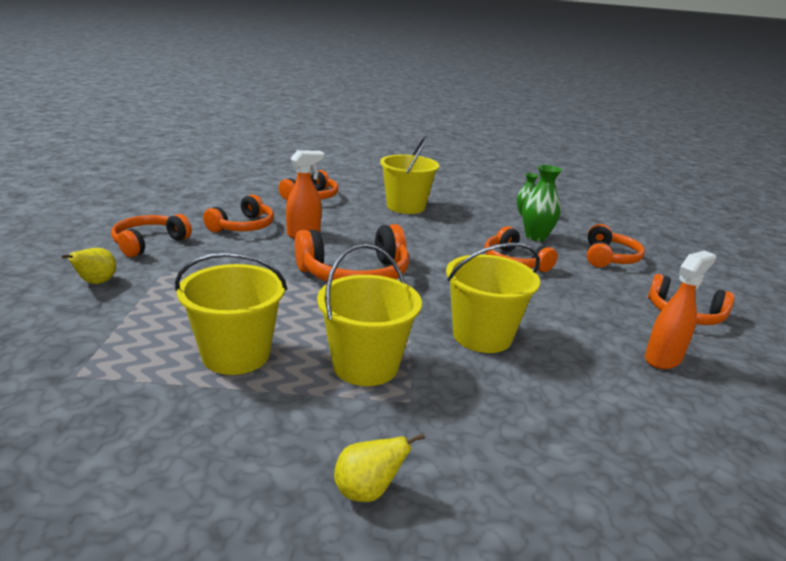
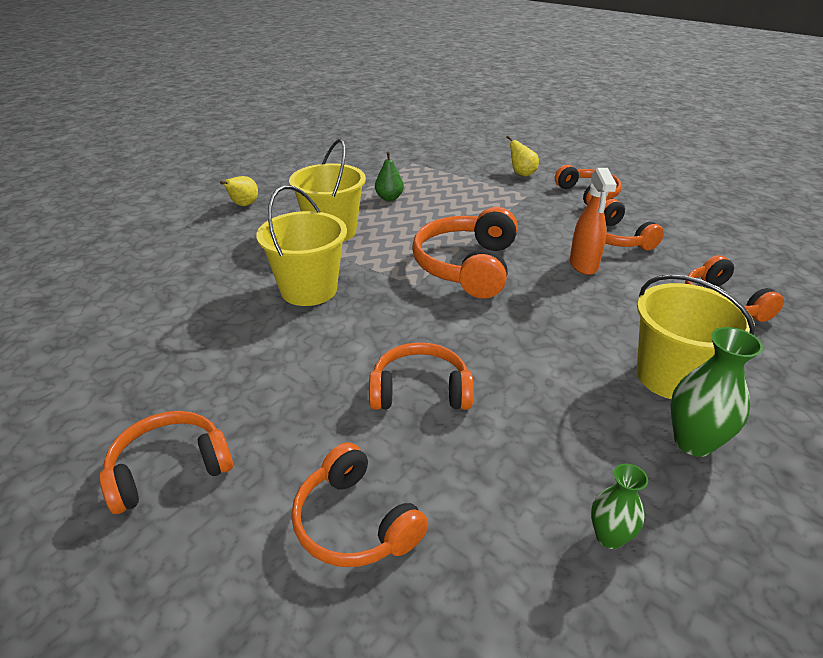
camera: 125 degrees right, 10 degrees up
yellow bucket [175,252,287,375] -> green pear [375,152,404,201]
green vase [522,165,562,241] -> green vase moved to [670,327,763,457]
orange spray bottle [645,251,716,369] -> none

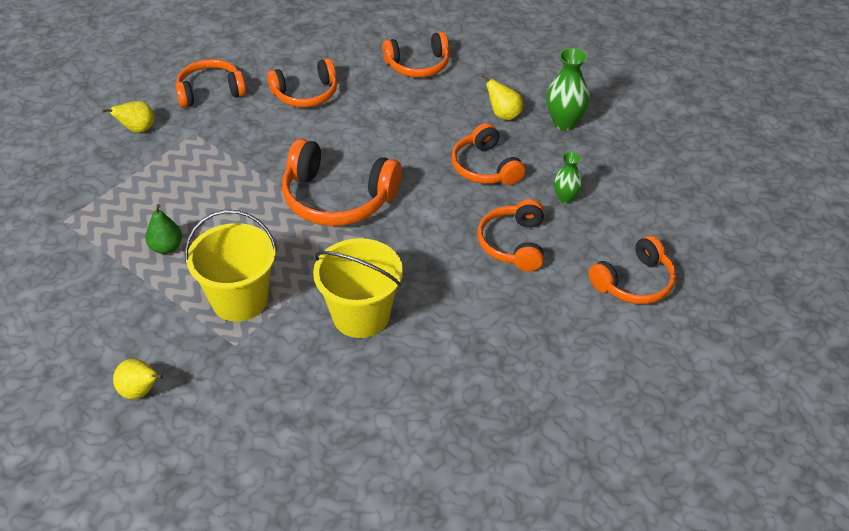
camera: 85 degrees left, 10 degrees up
orange headphones [99,411,233,514] -> orange headphones moved to [451,123,526,185]
orange spray bottle [570,168,617,275] -> none
green vase [591,464,648,549] -> green vase moved to [554,152,583,204]
yellow bucket [637,274,755,399] -> yellow pear [481,74,523,120]

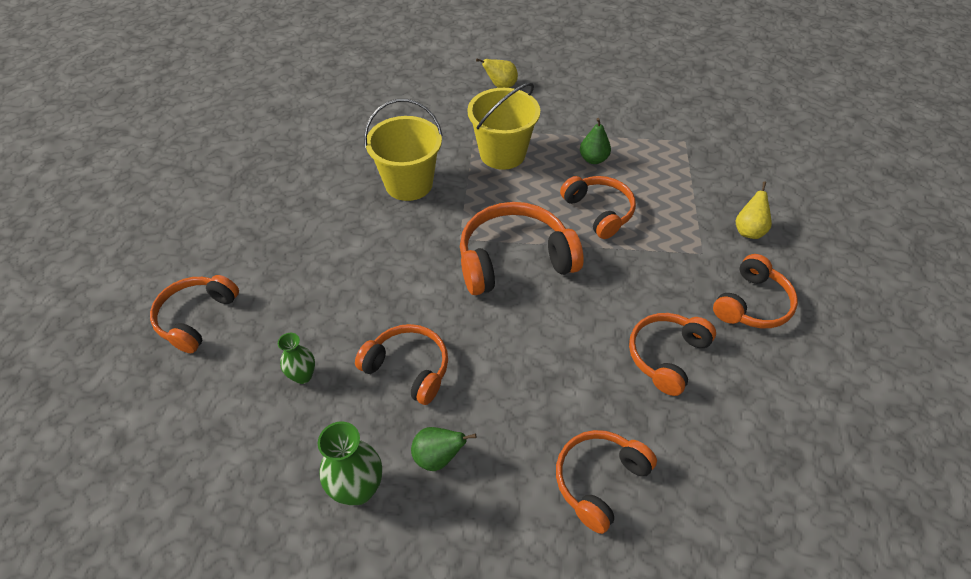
camera: 145 degrees right, 5 degrees up
orange headphones [477,199,544,272] -> orange headphones moved to [560,176,636,239]
yellow pear [481,74,523,120] -> green pear [411,427,476,471]

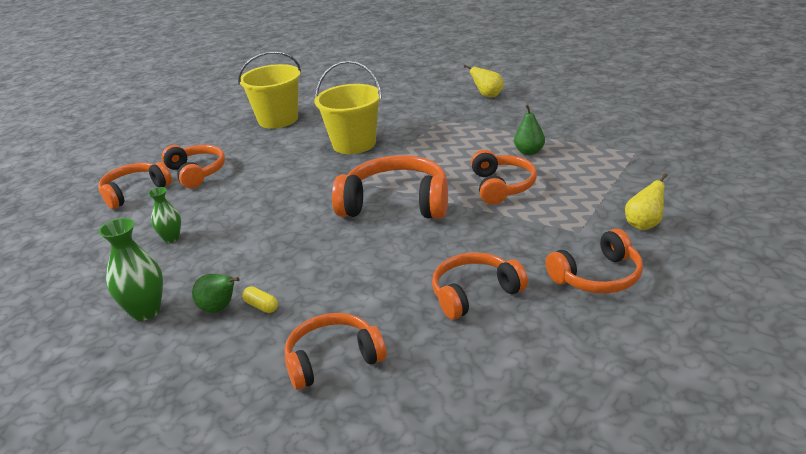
camera: 30 degrees right, 20 degrees down
orange headphones [355,324,448,405] -> orange headphones moved to [161,145,225,188]
yellow bucket [467,83,540,170] -> yellow bucket moved to [238,51,301,129]
none -> yellow capsule [242,286,278,313]

